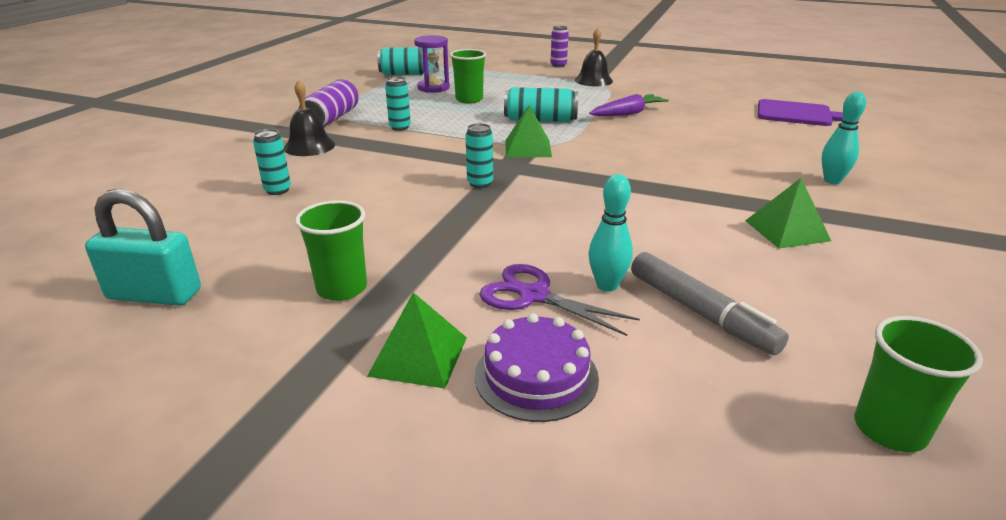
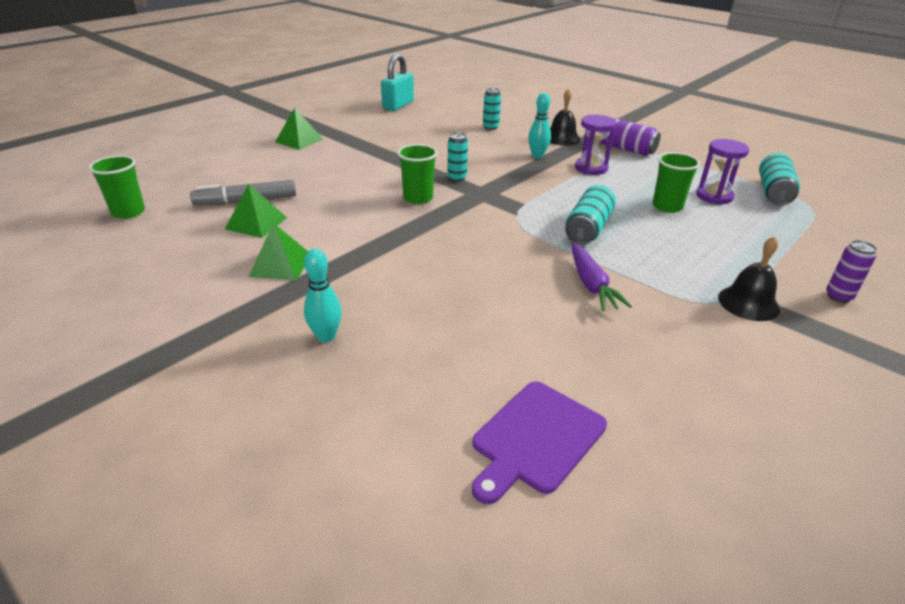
camera: 110 degrees right, 5 degrees up
green cup [295,200,367,301] -> green cup moved to [397,144,437,204]
turquoise can [385,77,411,131] -> purple hourglass [575,115,616,175]
purple cake [475,313,599,422] -> none
purple scissors [479,264,640,336] -> none
green pyramid [506,106,552,157] -> green pyramid moved to [225,184,287,238]
turquoise bowling pin [588,174,633,292] -> turquoise bowling pin moved to [528,93,551,158]

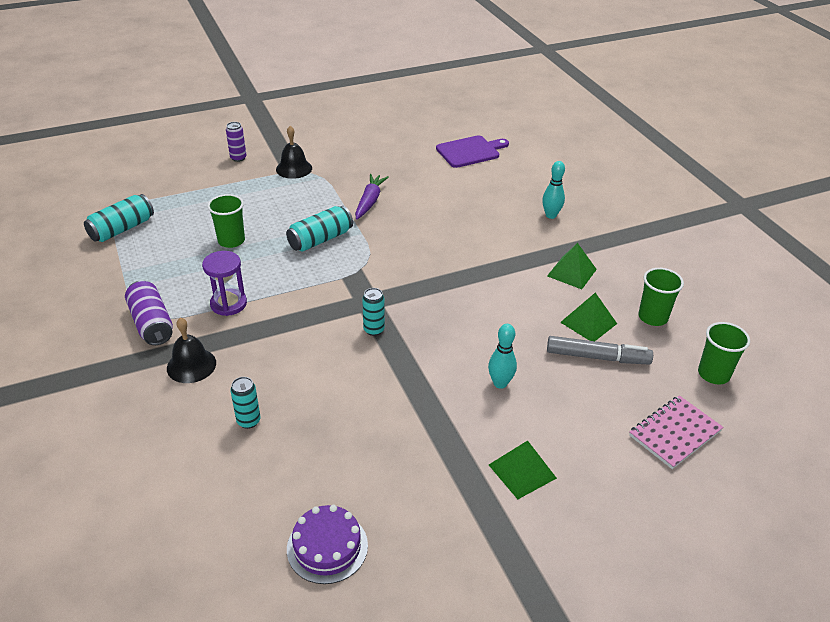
camera: 155 degrees left, 5 degrees up
turquoise padlock [381,53,414,111] -> purple cake [287,505,368,584]
green cup [397,144,437,204] -> green cup moved to [638,268,684,326]
turquoise bowling pin [528,93,551,158] -> turquoise bowling pin moved to [488,324,517,389]
purple hourglass [696,139,749,204] -> none
none -> pink notebook [629,395,723,469]

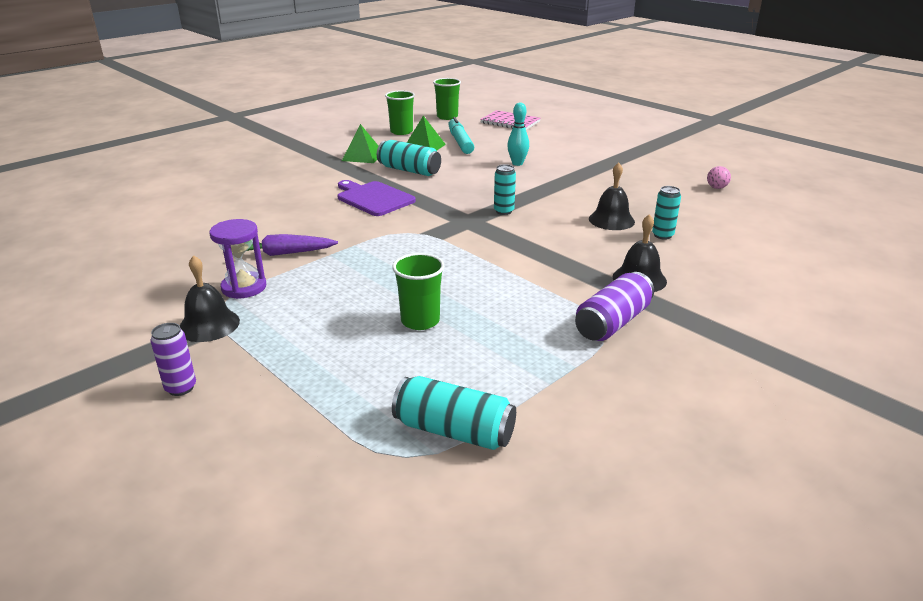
camera: 110 degrees left, 10 degrees down
purple hourglass [202,251,247,316] -> purple hourglass moved to [210,219,266,299]
turquoise can [286,206,353,252] -> turquoise can moved to [377,140,441,176]
purple cake [287,505,368,584] -> pink ball [707,166,731,189]
purple cutting board [436,135,509,168] -> purple cutting board moved to [337,180,416,216]
green pyramid [489,441,557,499] -> none
turquoise bowling pin [542,161,565,219] -> none
grey marker [547,336,653,365] -> turquoise marker [448,117,474,154]
none -> black bell [589,162,635,230]

